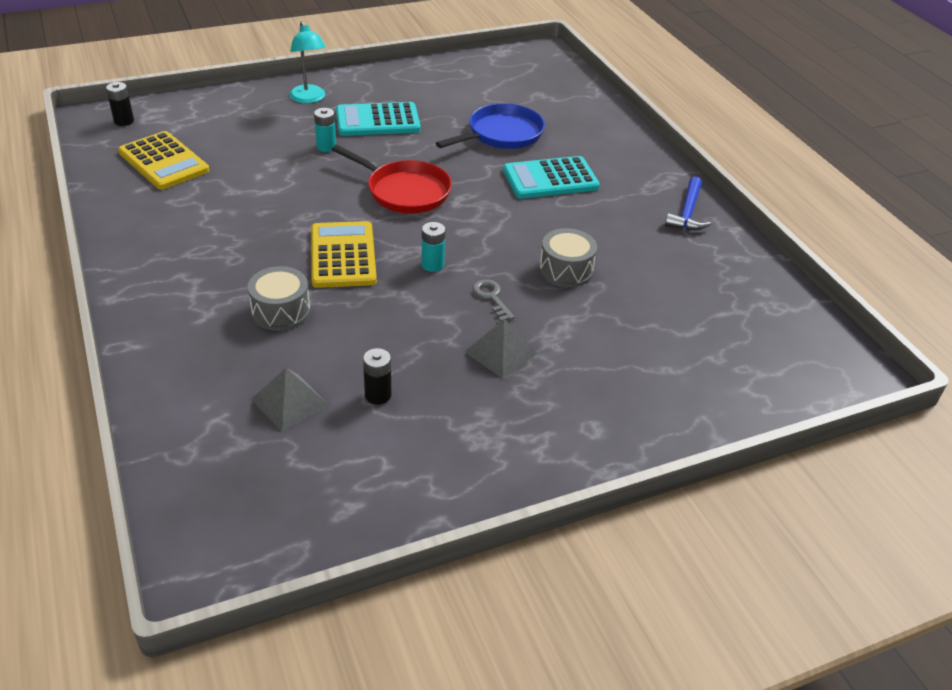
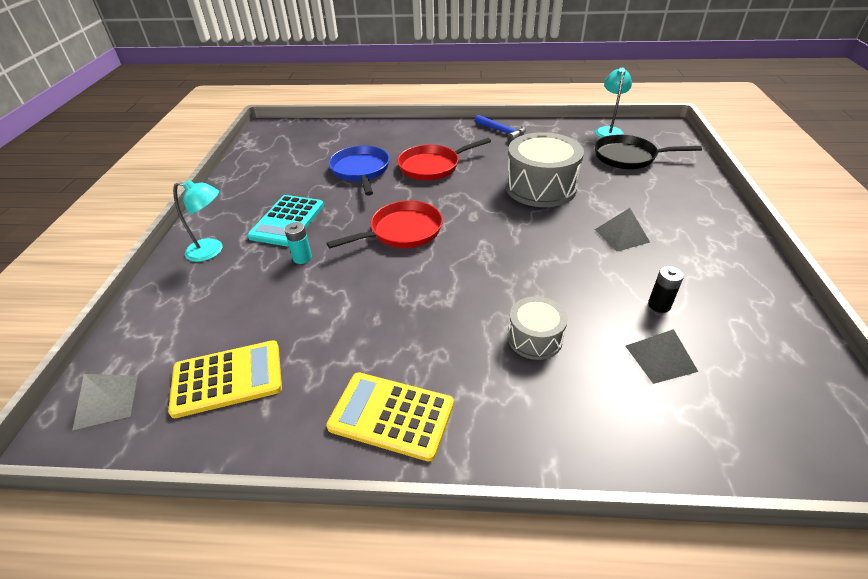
camera: 60 degrees left, 0 degrees up
black battery [106,82,134,126] -> grey pyramid [72,374,138,431]
yellow calculator [311,221,377,288] -> yellow calculator moved to [326,372,454,462]
turquoise battery [422,222,445,272] -> none
grey key [472,279,515,322] -> none
turquoise calculator [503,156,600,199] -> red pan [397,138,491,180]
grey drum [539,228,597,288] -> grey drum [506,132,584,207], size x1.81
none -> black pan [595,134,702,169]
none -> turquoise lamp [596,68,632,138]

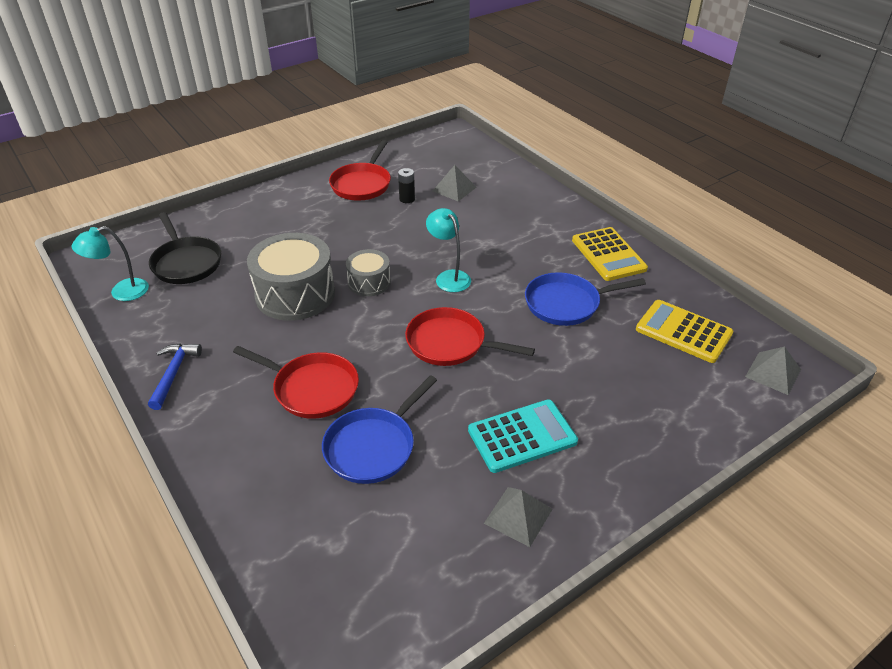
camera: 130 degrees left, 0 degrees up
turquoise lamp [173,180,222,262] -> turquoise lamp moved to [426,208,471,292]
turquoise battery [284,222,312,264] -> none
grey drum [508,296,568,360] -> grey drum moved to [346,249,391,296]
grey pyramid [595,208,650,251] -> grey pyramid moved to [484,487,553,547]
none -> red pan [329,140,391,201]
none -> blue pan [525,272,646,326]

